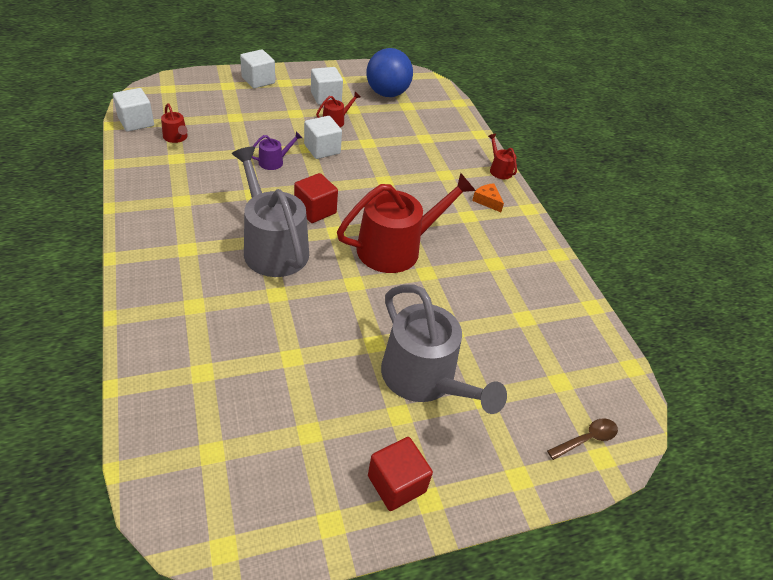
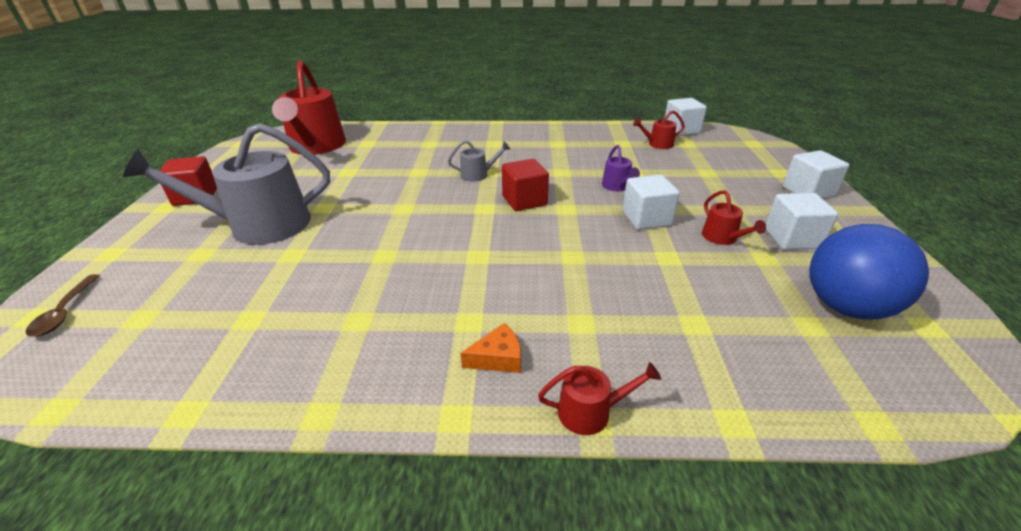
camera: 115 degrees right, 10 degrees down
grey watering can [232,147,309,277] -> grey watering can [448,140,510,182], size x0.43
red watering can [337,173,476,273] -> red watering can moved to [272,60,346,154]

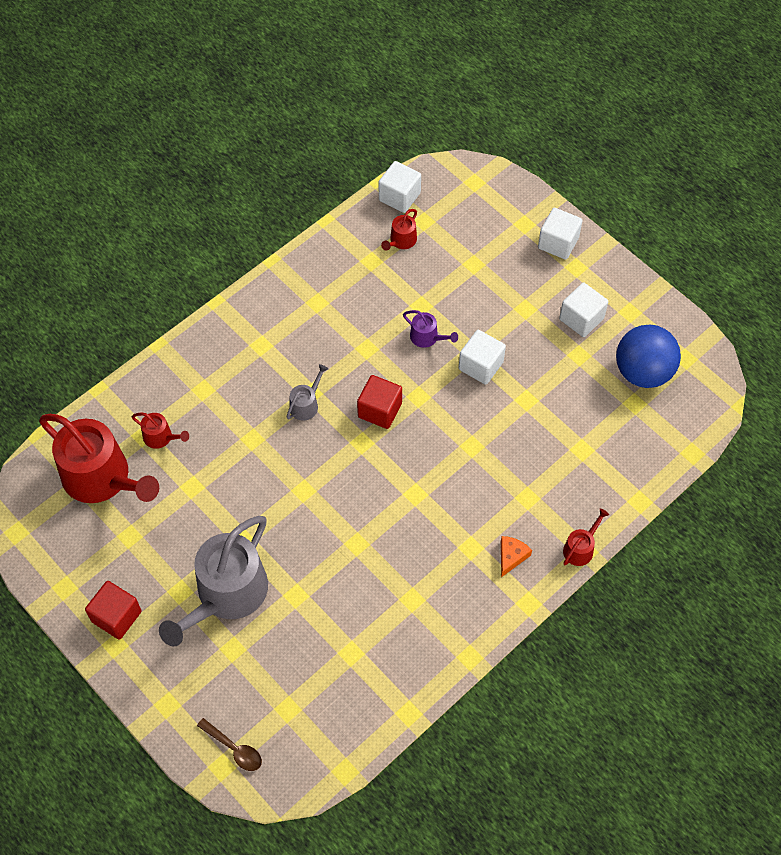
camera: 45 degrees left, 25 degrees up
red watering can [702,190,766,245] -> red watering can moved to [132,412,189,449]

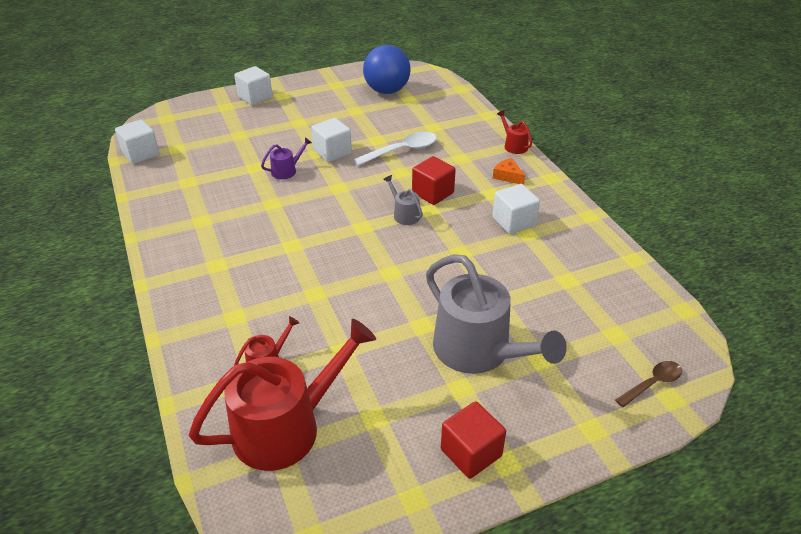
camera: 70 degrees left, 20 degrees down
grey watering can [286,364,328,420] -> grey watering can moved to [383,175,423,225]
red cube [357,375,402,429] -> red cube moved to [412,156,456,205]
red watering can [381,209,417,251] -> none
white cube [559,282,608,337] -> white cube moved to [492,184,540,234]
none -> white spoon [353,132,437,166]

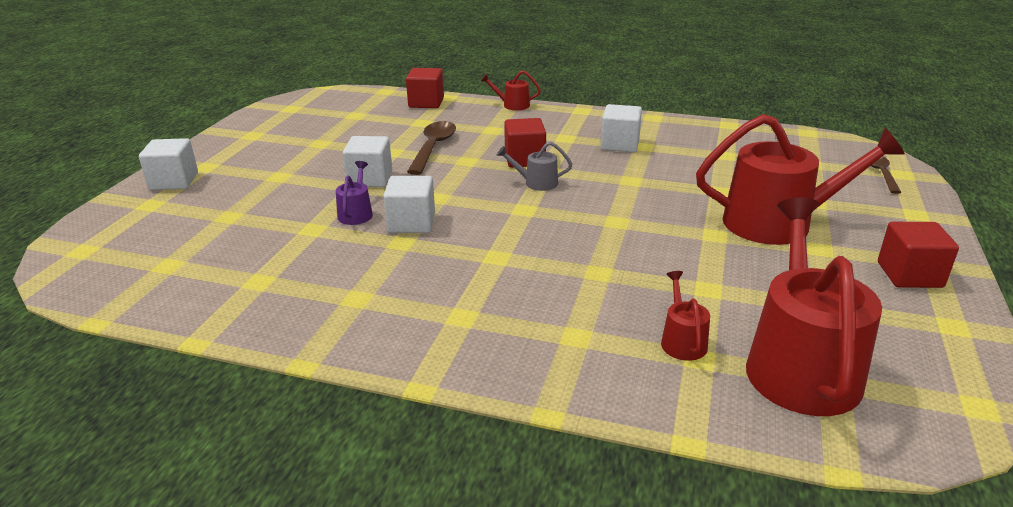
camera: 50 degrees left, 10 degrees down
white cube [115,119,160,164] -> white cube moved to [383,176,435,233]
white spoon [353,132,437,166] -> brown spoon [407,121,456,175]
blue ball [363,45,411,94] -> none
grey watering can [426,254,567,374] -> red watering can [696,114,905,245]
orange cheese [493,158,525,185] -> none
none -> red cube [406,68,444,108]

